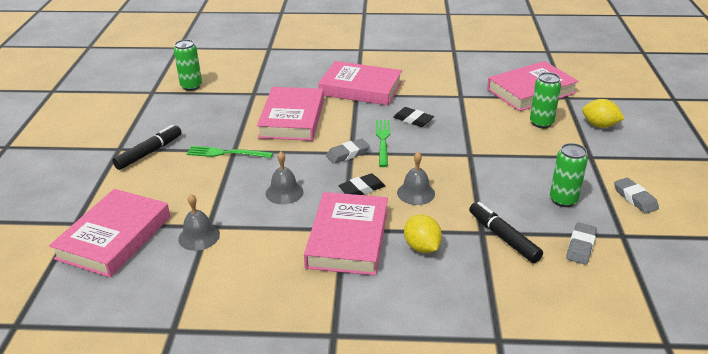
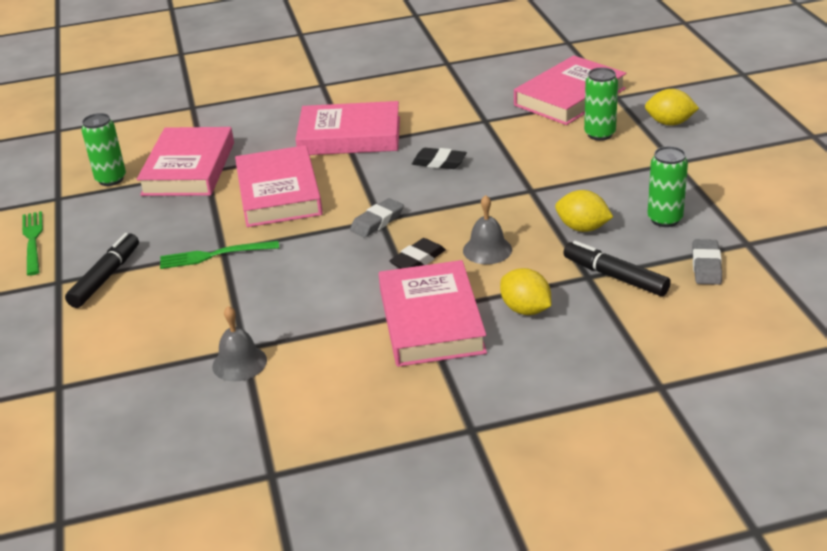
camera: 15 degrees left, 0 degrees up
pink book [49,189,170,278] -> pink book moved to [137,127,234,196]
grey bell [266,151,303,204] -> none
green fork [376,120,390,167] -> green fork moved to [22,211,43,276]
grey eraser [614,178,659,214] -> none
none -> yellow lemon [555,190,613,232]

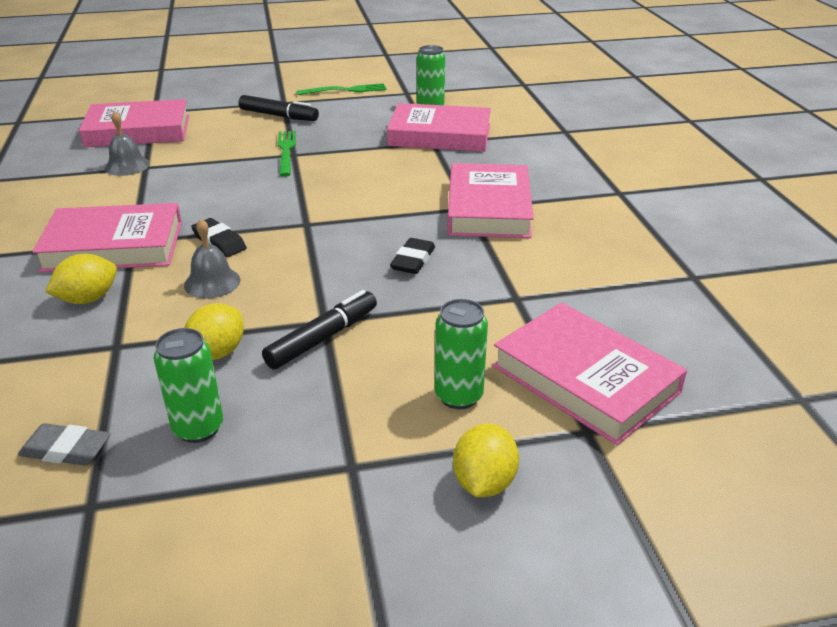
camera: 90 degrees right, 0 degrees up
pink book [235,145,323,227] -> pink book moved to [79,99,189,147]
grey eraser [350,198,404,237] -> none
black marker [564,241,671,296] -> black marker moved to [262,290,377,370]

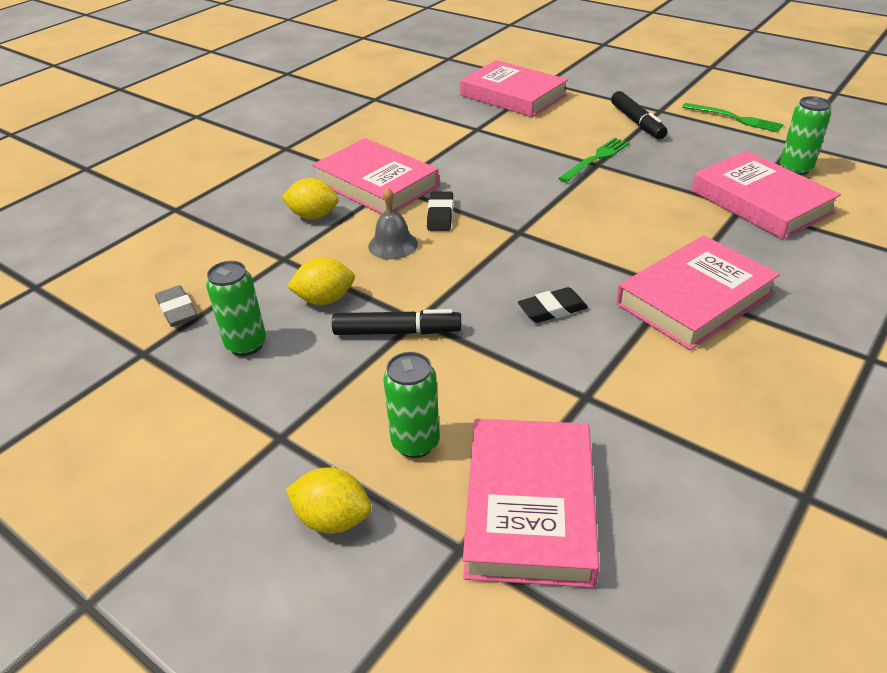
camera: 50 degrees right, 5 degrees up
grey bell [105,111,150,176] -> none
yellow lemon [453,423,519,497] -> yellow lemon turned 45 degrees clockwise [286,467,371,534]

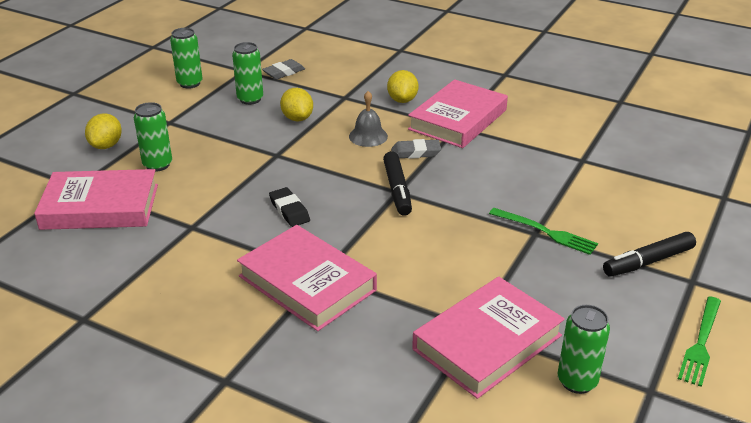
camera: 80 degrees right, 5 degrees down
black marker [332,309,461,335] -> black marker moved to [383,151,412,216]
black eraser [427,192,453,231] -> grey eraser [391,139,441,159]
pink book [460,60,568,117] -> none
none -> green can [170,28,202,89]

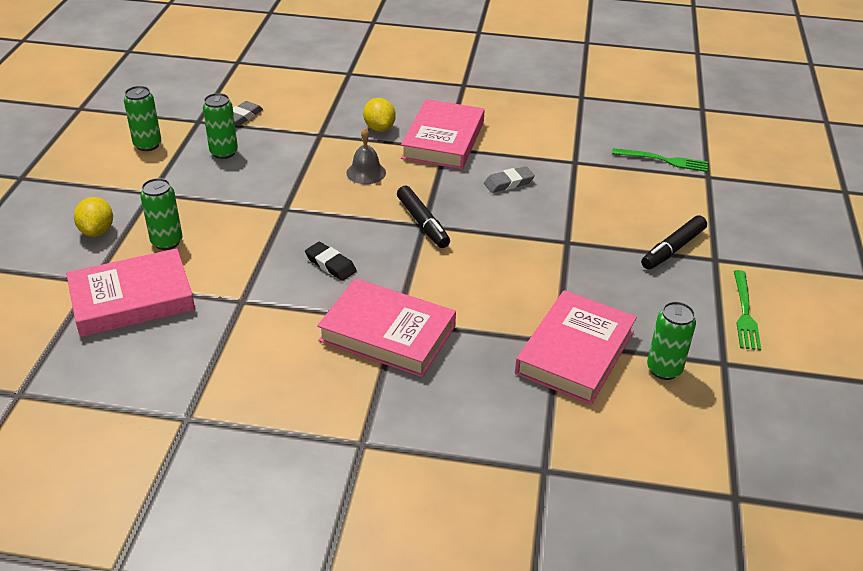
camera: 20 degrees left, 5 degrees up
yellow lemon [280,88,313,121] -> none
grey eraser [391,139,441,159] -> grey eraser moved to [484,166,535,193]
green fork [489,208,598,255] -> green fork moved to [612,148,708,172]

